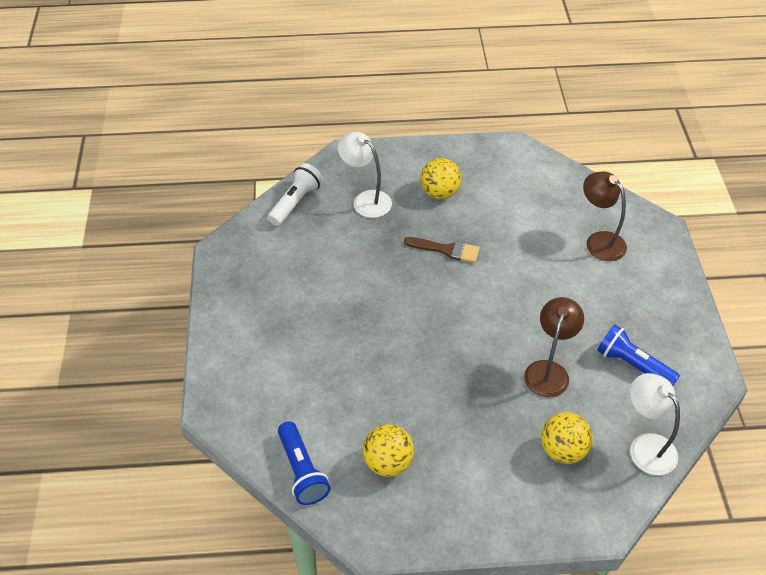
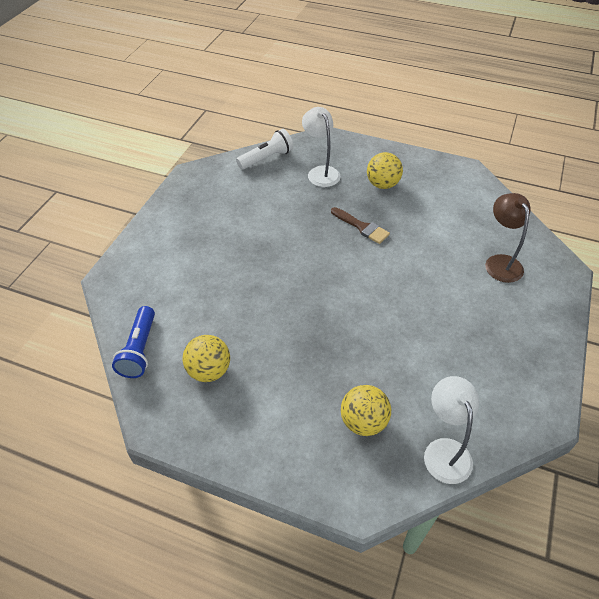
camera: 25 degrees right, 0 degrees up
brown lamp [524,297,584,398] -> none
blue flashlight [597,325,680,386] -> none

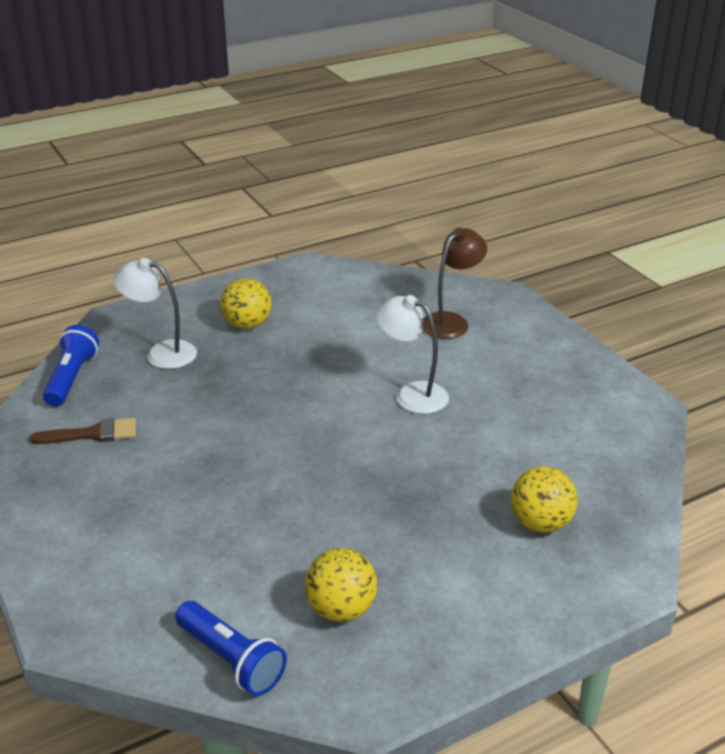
camera: 50 degrees left, 15 degrees down
white flashlight [236,129,293,170] -> blue flashlight [43,325,99,407]
brown brush [331,207,390,244] -> brown brush moved to [30,418,136,444]
white lamp [424,376,479,484] -> white lamp moved to [375,295,449,414]
brown lamp [485,193,531,283] -> brown lamp turned 105 degrees clockwise [423,228,487,339]

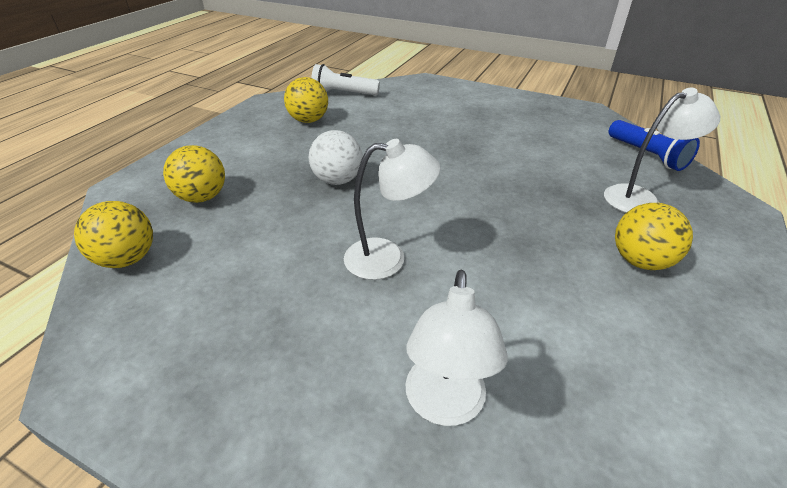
camera: 145 degrees right, 5 degrees up
brown brush [30,418,136,444] -> none
blue flashlight [175,601,287,696] -> white flashlight [311,64,380,95]
brown lamp [423,228,487,339] -> white lamp [405,270,508,426]
none -> yellow ball [74,201,153,268]
none -> white ball [309,130,363,185]

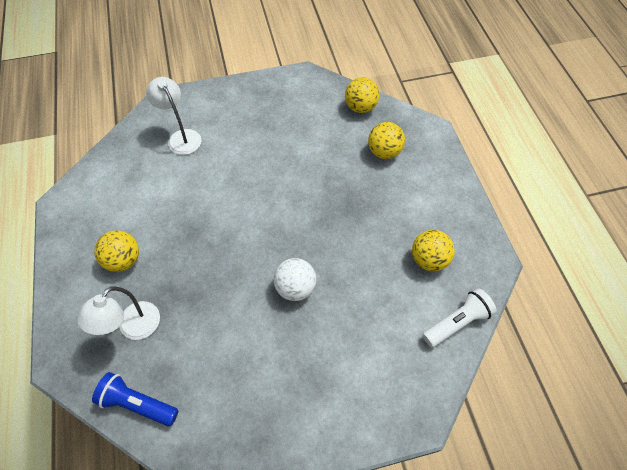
camera: 140 degrees right, 20 degrees up
white ball [309,130,363,185] -> white ball moved to [274,258,316,301]
white lamp [344,139,441,280] -> none

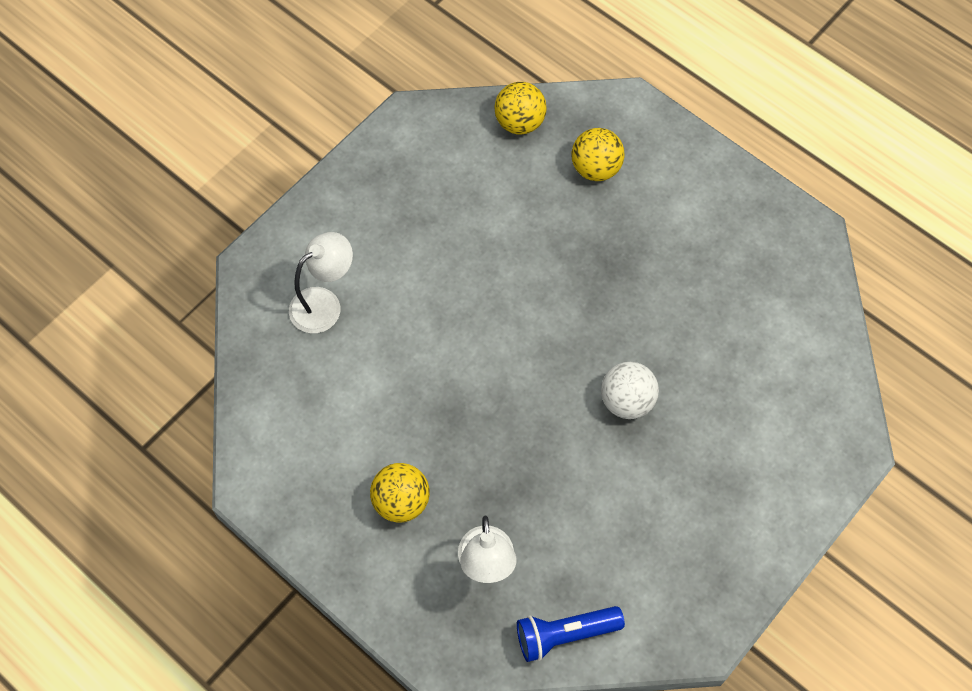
camera: 35 degrees left, 5 degrees up
white lamp [146,77,201,155] -> white lamp turned 120 degrees clockwise [289,232,353,333]
yellow ball [412,230,455,271] -> none
white flashlight [423,288,497,347] -> none

